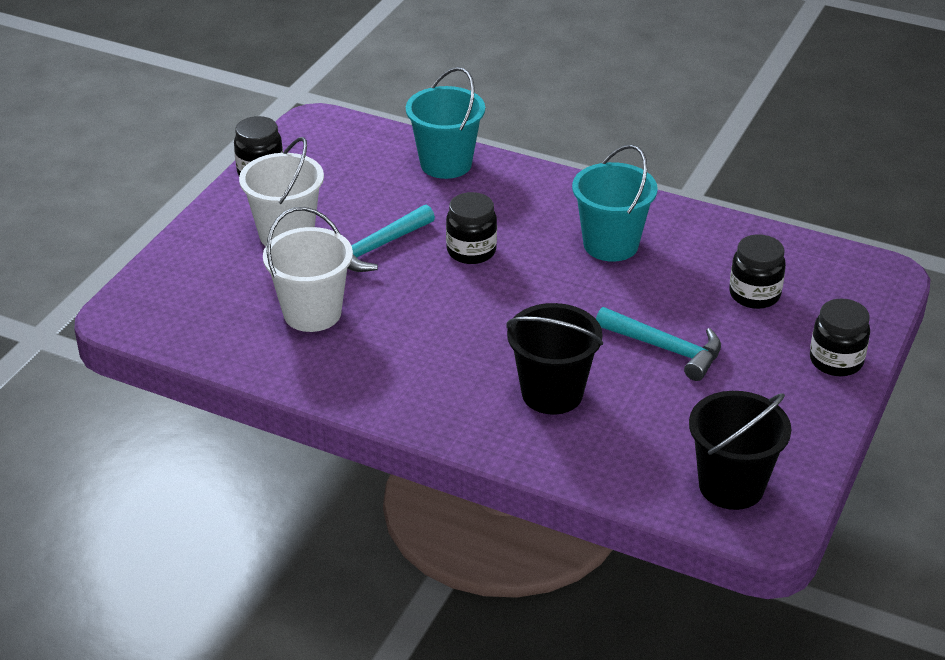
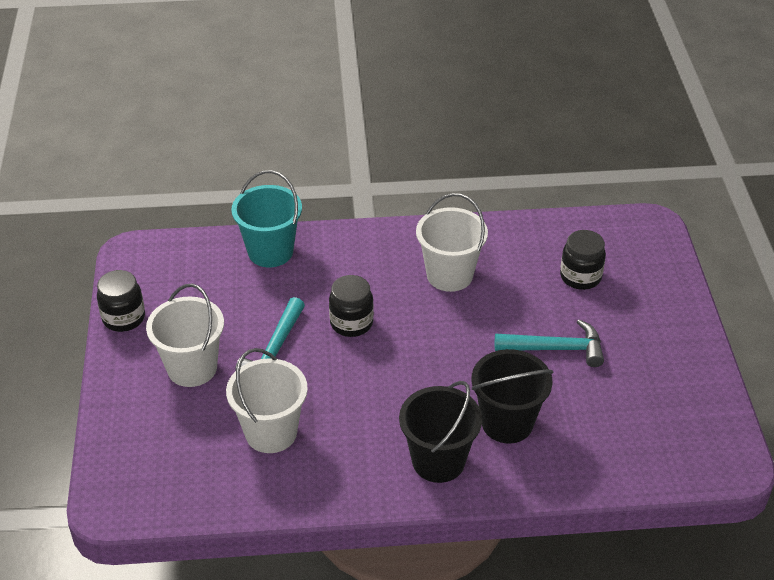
camera: 30 degrees left, 5 degrees up
turquoise bucket [572,145,658,262] -> white bucket [416,193,488,292]
black bucket [689,391,791,510] -> black bucket moved to [399,381,482,483]
black jar [810,299,870,376] -> none

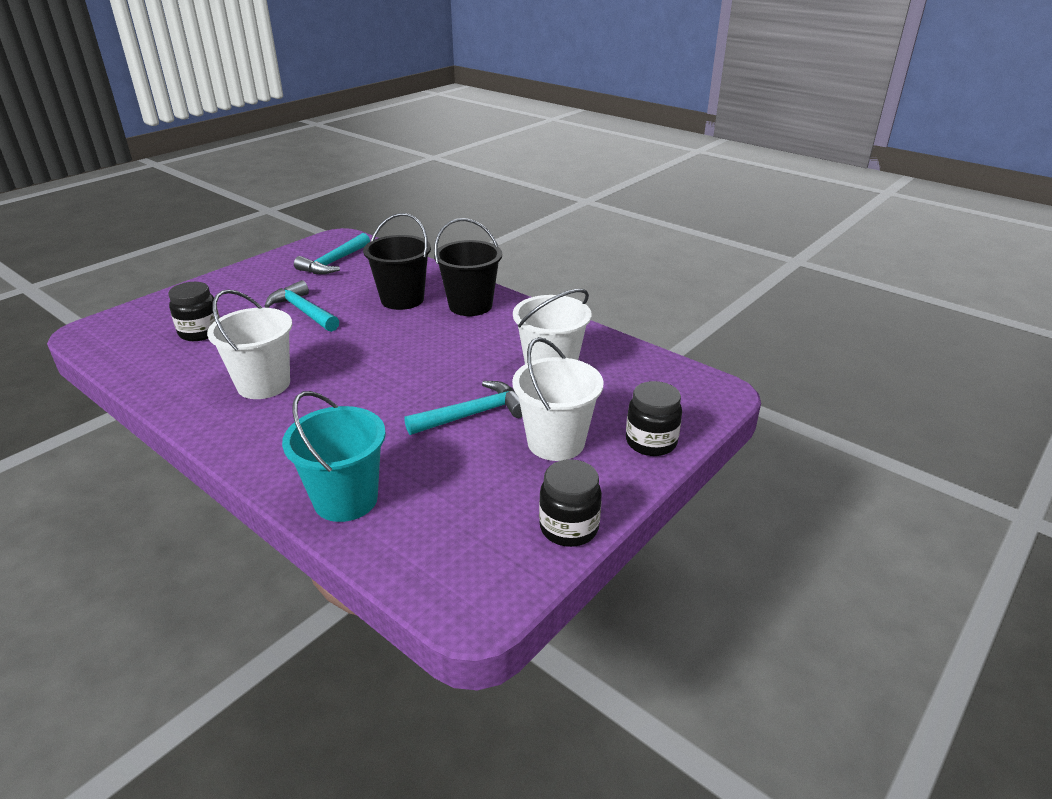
camera: 135 degrees left, 10 degrees down
black jar [329,275,374,337] -> black jar moved to [626,381,682,456]
none -> turquoise hammer [294,233,370,274]

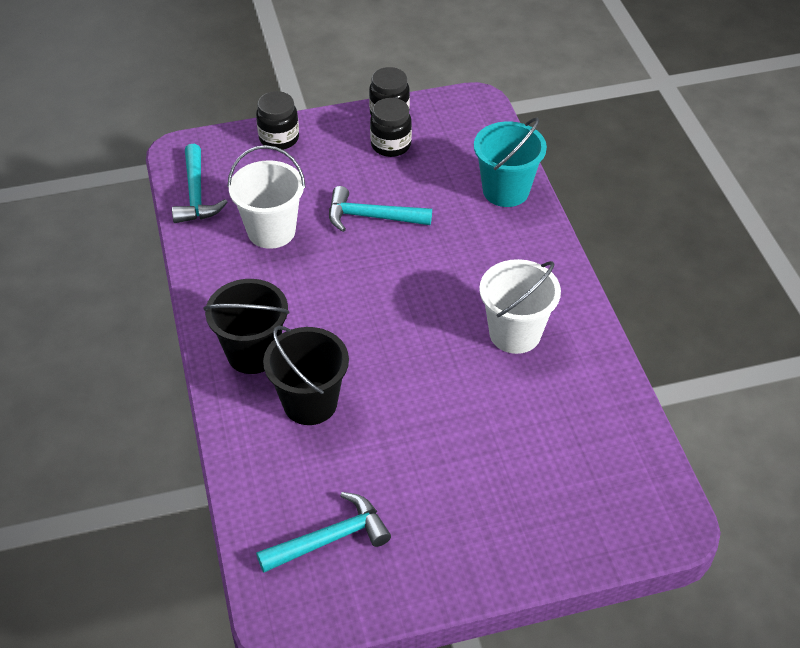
camera: 145 degrees left, 15 degrees up
black jar [168,282,220,341] -> black jar moved to [370,98,412,157]
turquoise hammer [265,280,339,332] -> turquoise hammer moved to [172,144,228,223]
white bucket [512,337,604,461] -> none

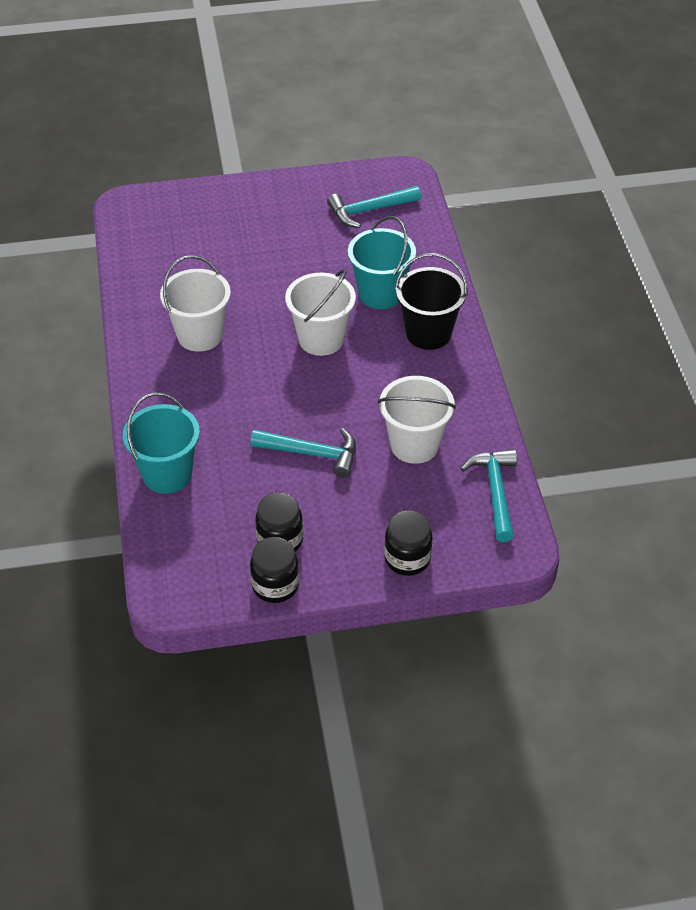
camera: 175 degrees left, 0 degrees up
black bucket [263,326,349,425] -> turquoise bucket [348,216,416,309]
none -> white bucket [285,269,356,356]

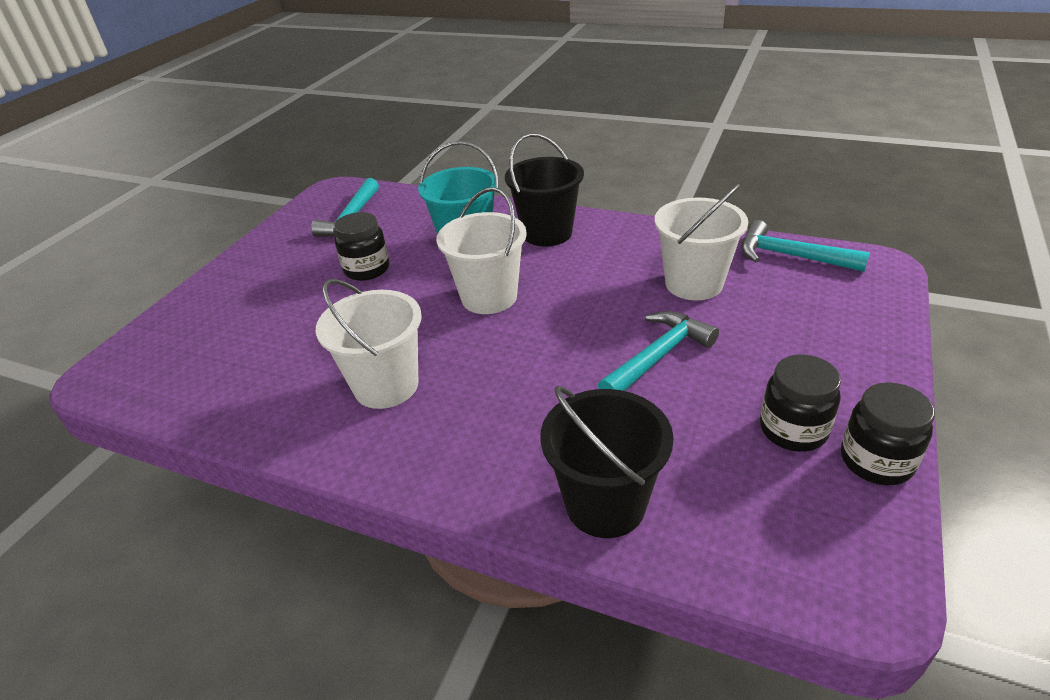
camera: 55 degrees left, 10 degrees down
turquoise bucket [123,393,200,494] -> black bucket [540,386,674,538]
black jar [384,510,433,576] -> black jar moved to [334,212,390,281]

